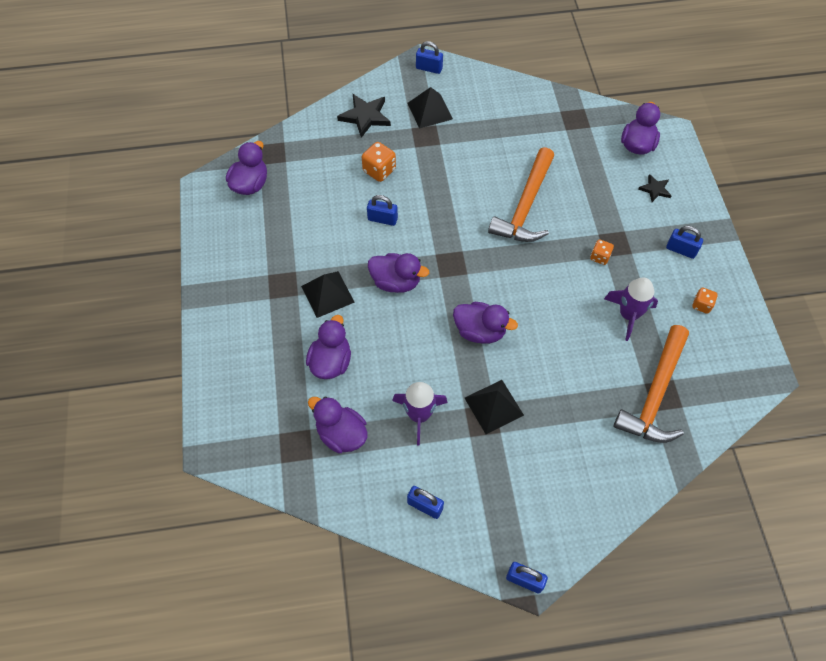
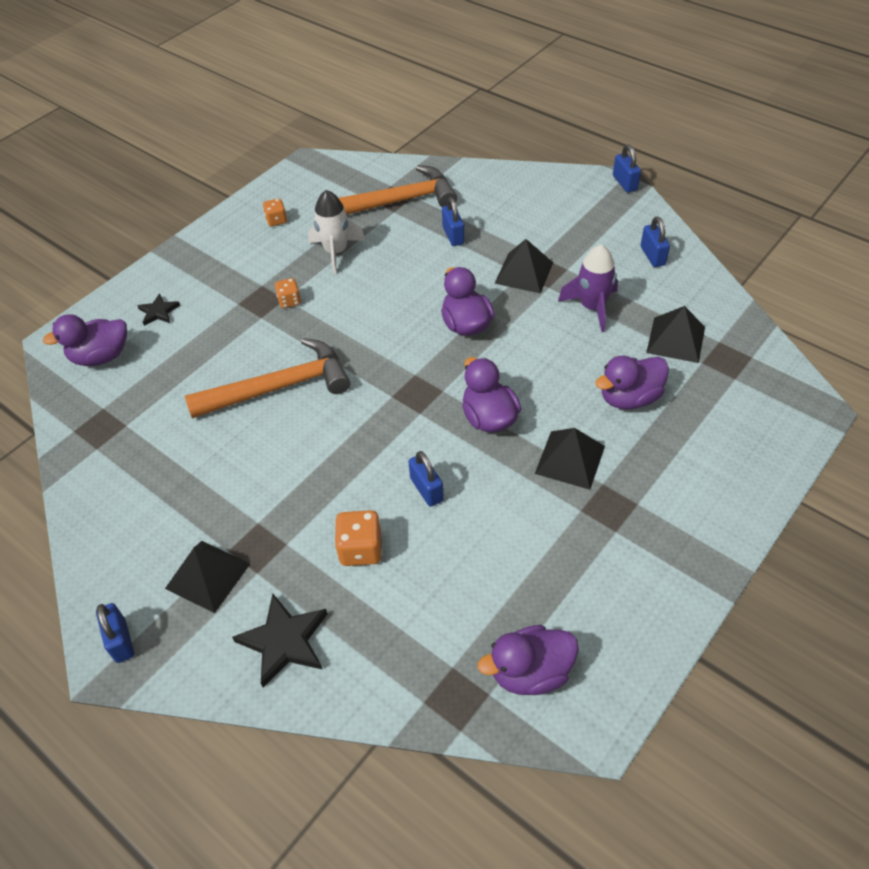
camera: 130 degrees left, 10 degrees down
purple duck [308,397,368,453] -> black pyramid [646,306,705,363]
purple rocket [604,277,658,341] -> white rocket [308,190,365,274]
blue padlock [666,226,703,259] -> blue padlock moved to [442,197,464,246]

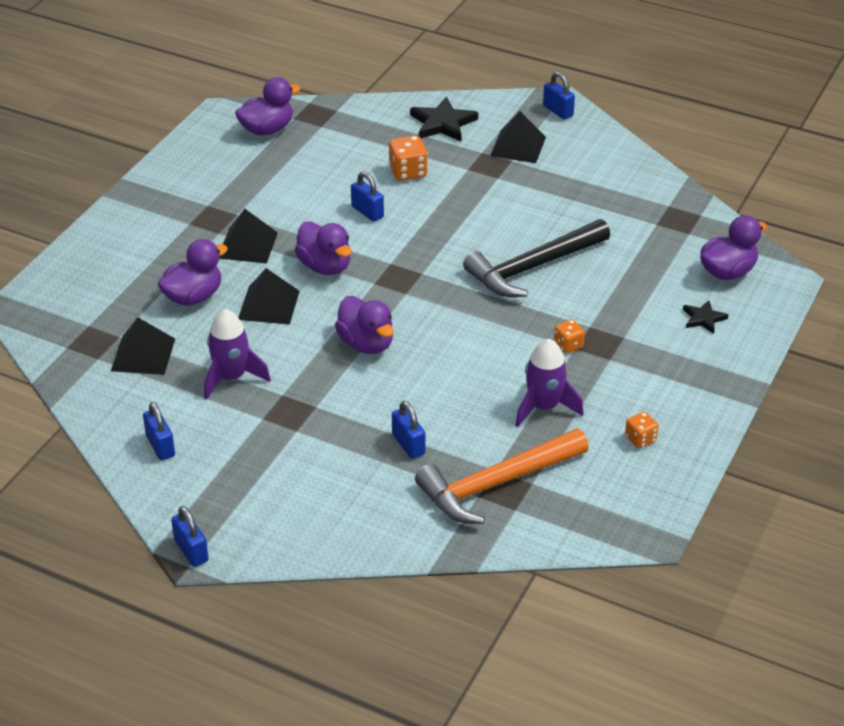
camera: 165 degrees right, 10 degrees down
orange hammer [185,338,350,418] -> black hammer [463,219,610,297]
white rocket [308,190,365,274] -> purple rocket [515,339,584,427]
black pyramid [494,239,553,294] -> black pyramid moved to [238,268,300,325]

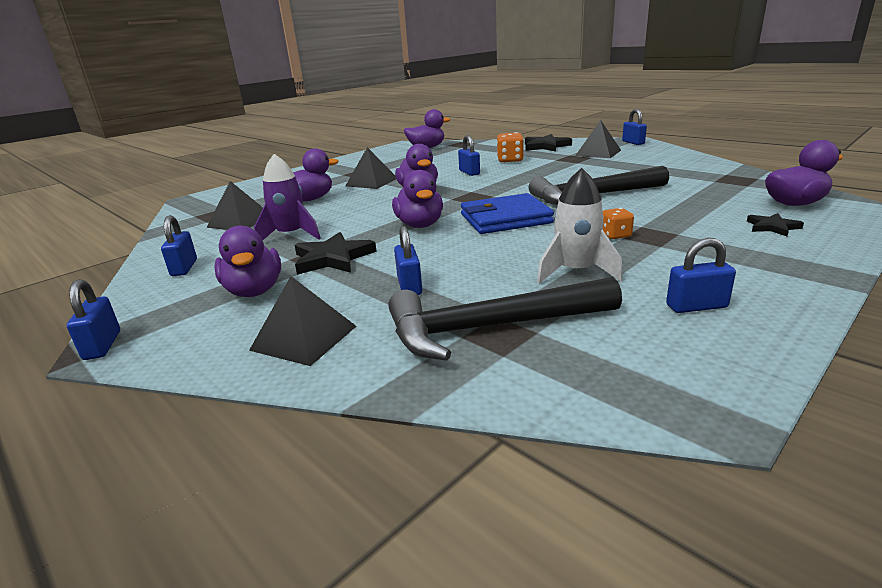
camera: 20 degrees right, 15 degrees down
black pyramid [238,268,300,325] -> black pyramid moved to [249,276,356,366]
orange hammer [415,428,589,524] -> black hammer [388,277,622,361]
purple rocket [515,339,584,427] -> white rocket [537,168,623,284]
orange dice [625,412,659,448] -> blue padlock [666,238,736,313]
none -> purple duck [214,226,281,297]
none -> black star [295,232,377,275]
none -> blue wallet [461,193,554,234]

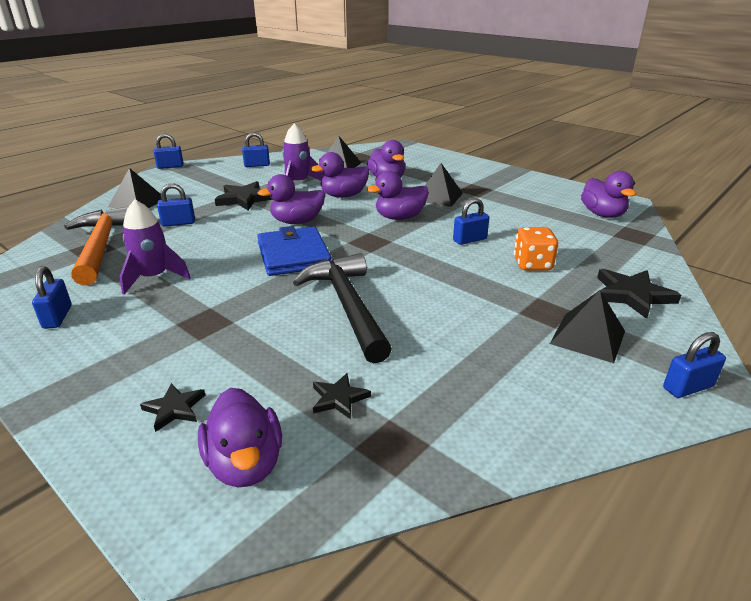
camera: 85 degrees right, 5 degrees up
purple duck [214,226,281,297] -> purple duck moved to [311,152,369,197]
black hammer [388,277,622,361] -> orange hammer [64,206,129,286]
white rocket [537,168,623,284] -> purple rocket [120,200,191,295]
orange dice [603,208,634,239] -> none
none -> black star [313,373,371,419]

